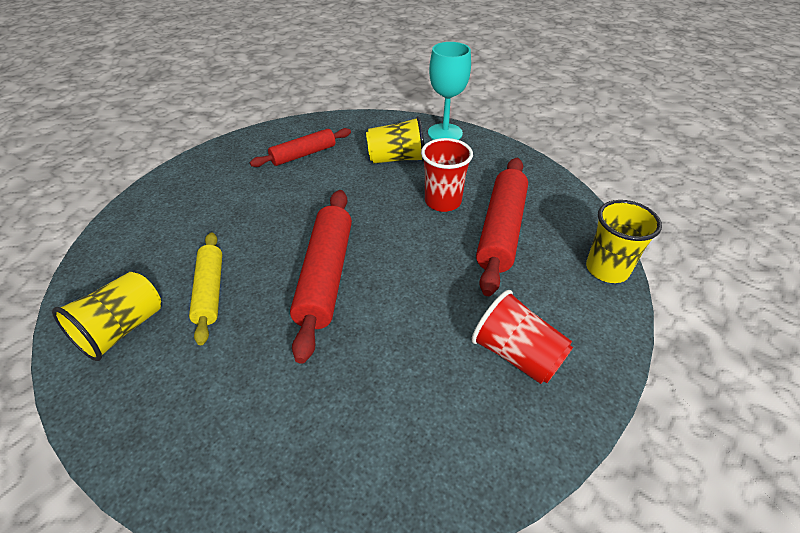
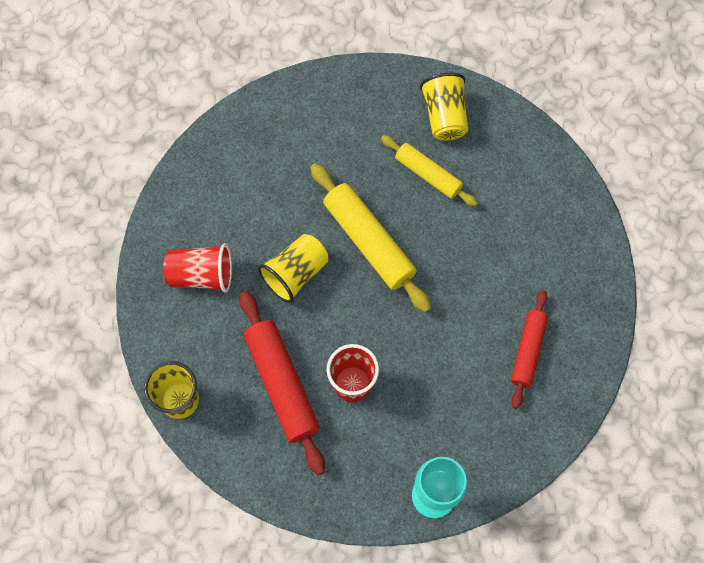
camera: 140 degrees right, 25 degrees up
red rolling pin [290,190,352,364] -> yellow rolling pin [310,163,431,312]
yellow cup [366,116,424,163] -> yellow cup moved to [258,234,328,303]

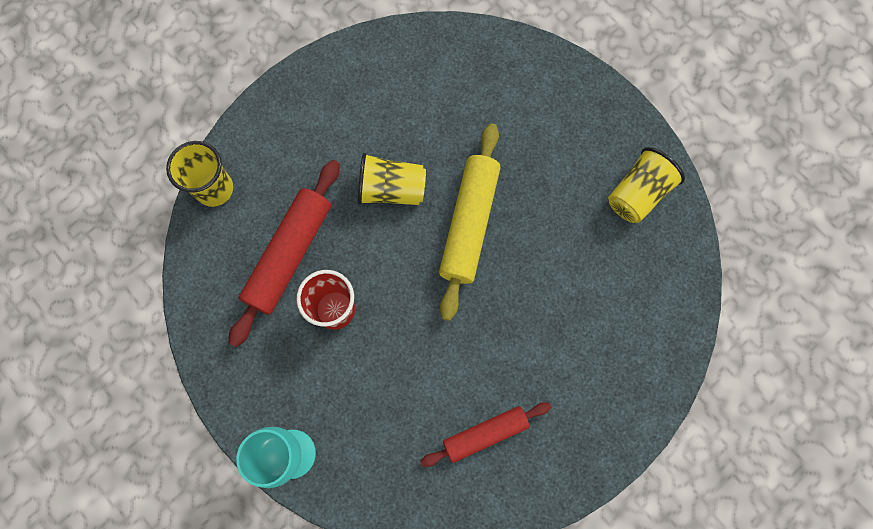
camera: 50 degrees right, 5 degrees up
red cup [164,243,232,292] -> none
yellow rolling pin [381,135,478,207] -> none

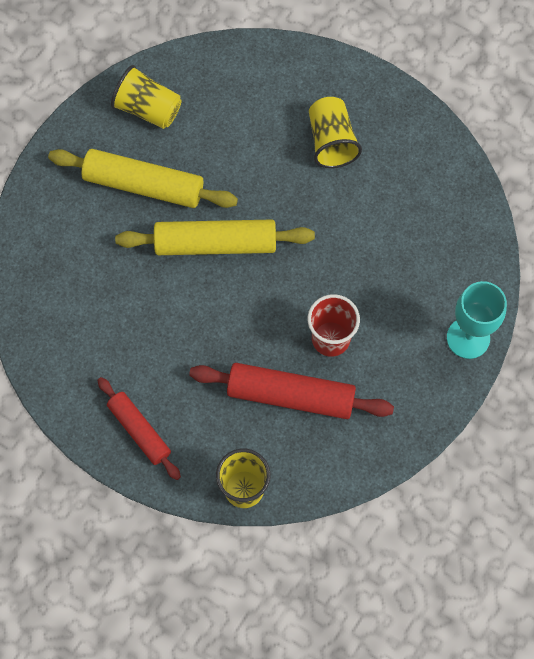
camera: 105 degrees left, 5 degrees down
yellow cup [358,153,426,205] -> yellow cup moved to [309,97,362,168]
red rolling pin [420,402,551,467] -> red rolling pin moved to [97,377,181,480]
none -> yellow rolling pin [48,149,238,208]

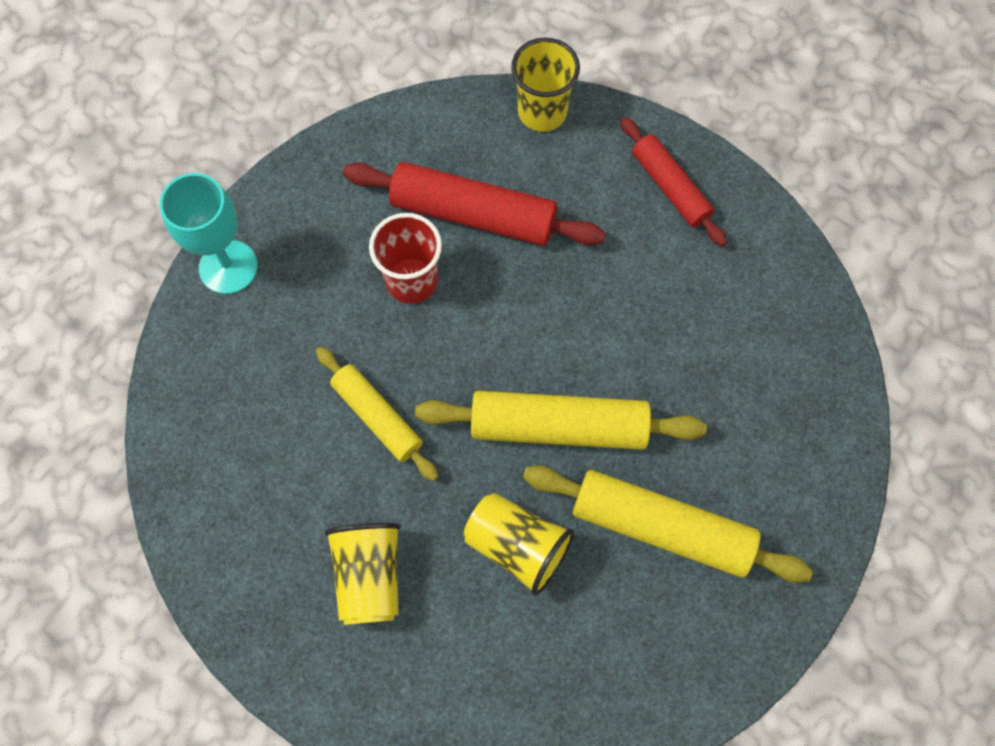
camera: 175 degrees left, 0 degrees up
yellow cup [111,65,182,129] -> yellow cup moved to [464,493,574,596]
none -> yellow rolling pin [316,347,439,481]

